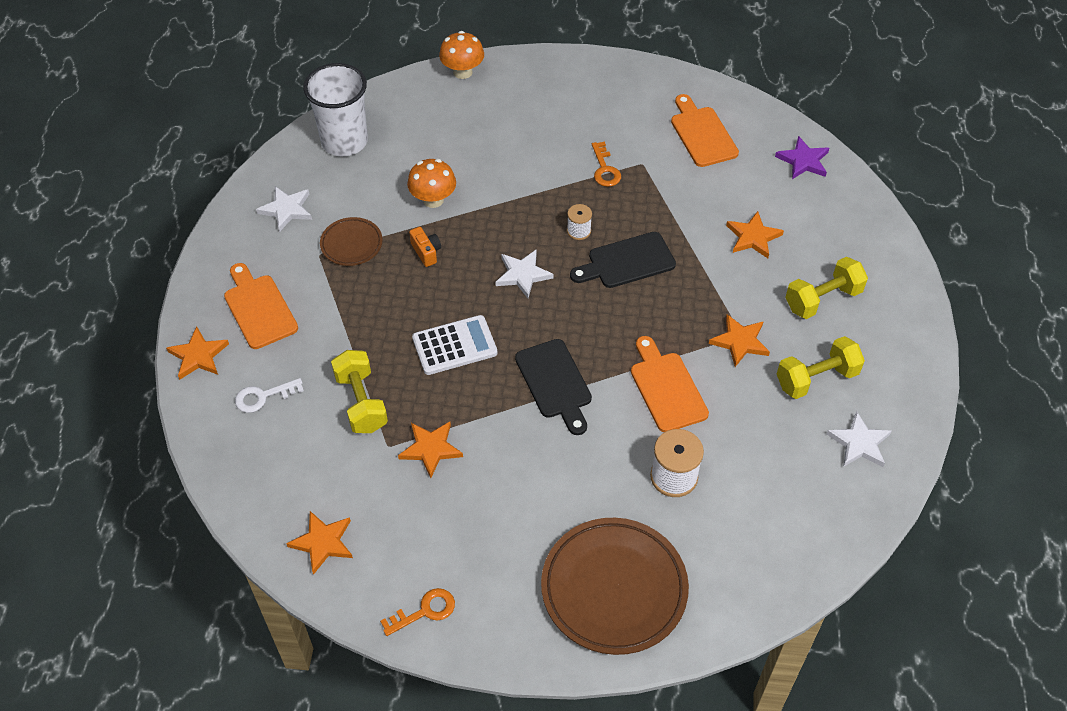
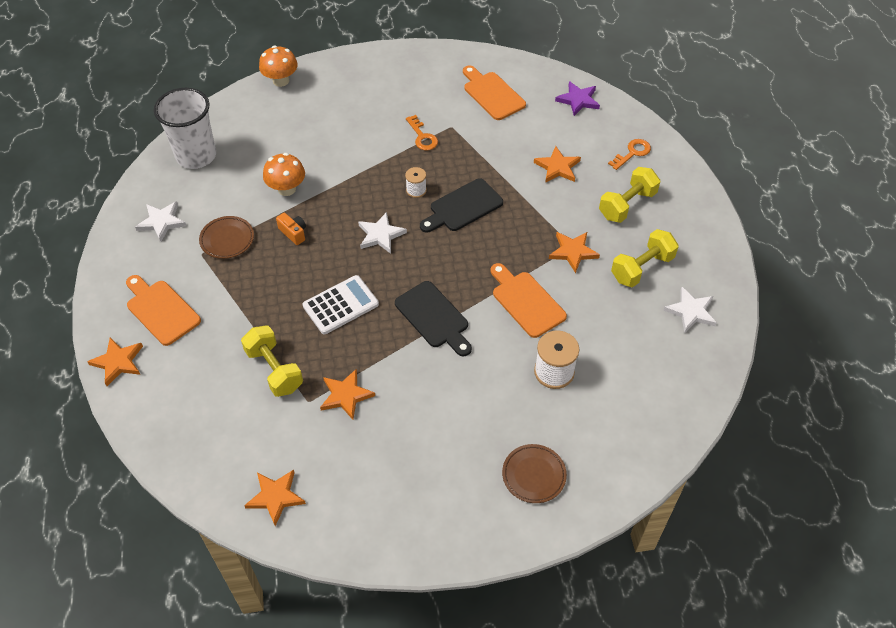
camera: 15 degrees left, 0 degrees up
white key [235,378,304,413] -> none
orange key [380,588,455,636] -> orange key moved to [608,139,651,170]
brown plate [541,518,689,655] -> brown plate [502,444,567,503], size x0.51

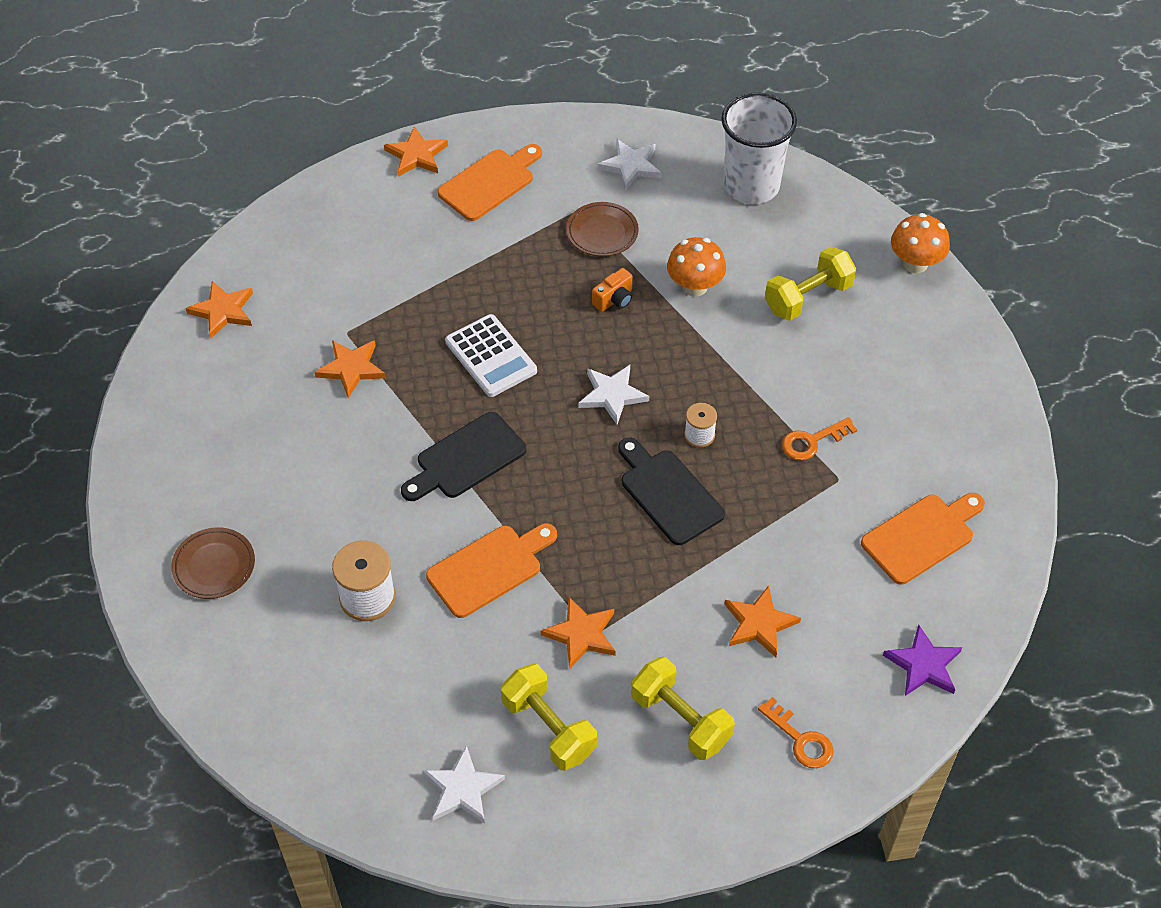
camera: 90 degrees right, 0 degrees up
yellow dumbbell [241,326,303,397] -> yellow dumbbell moved to [765,246,856,321]

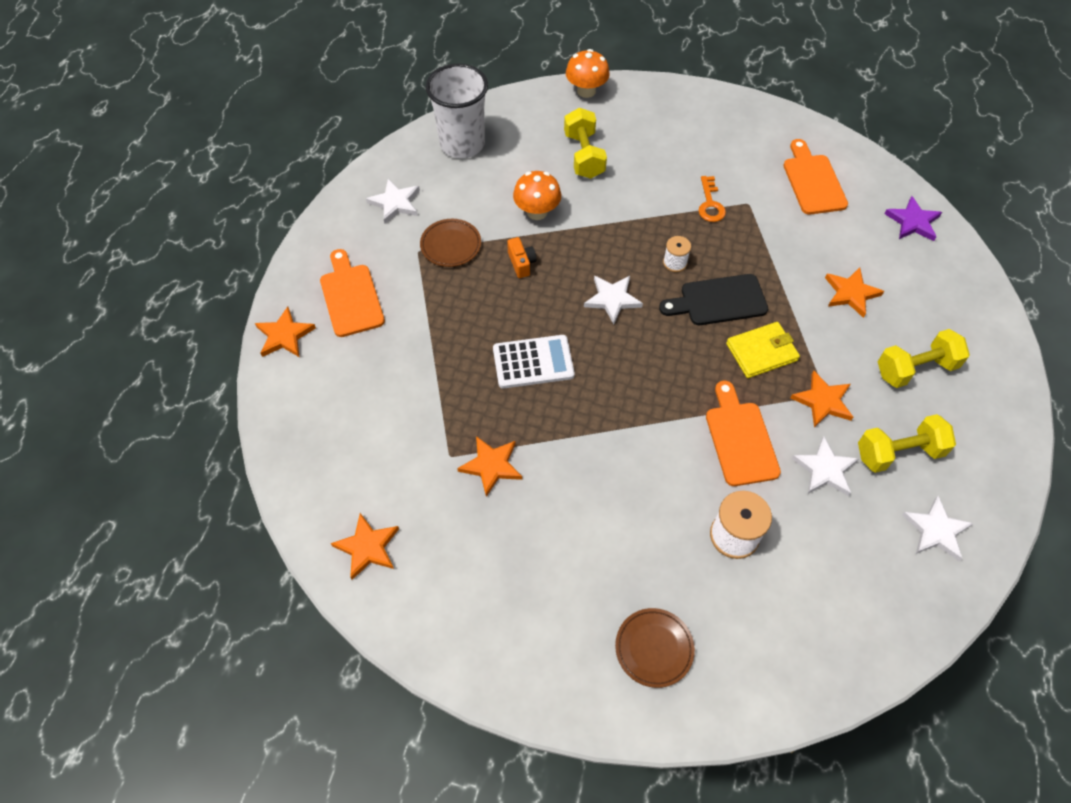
camera: 65 degrees left, 5 degrees up
black cutting board [401,412,526,501] -> none
orange key [758,697,834,768] -> none
none -> yellow wallet [726,322,800,378]
none -> white star [792,437,859,496]

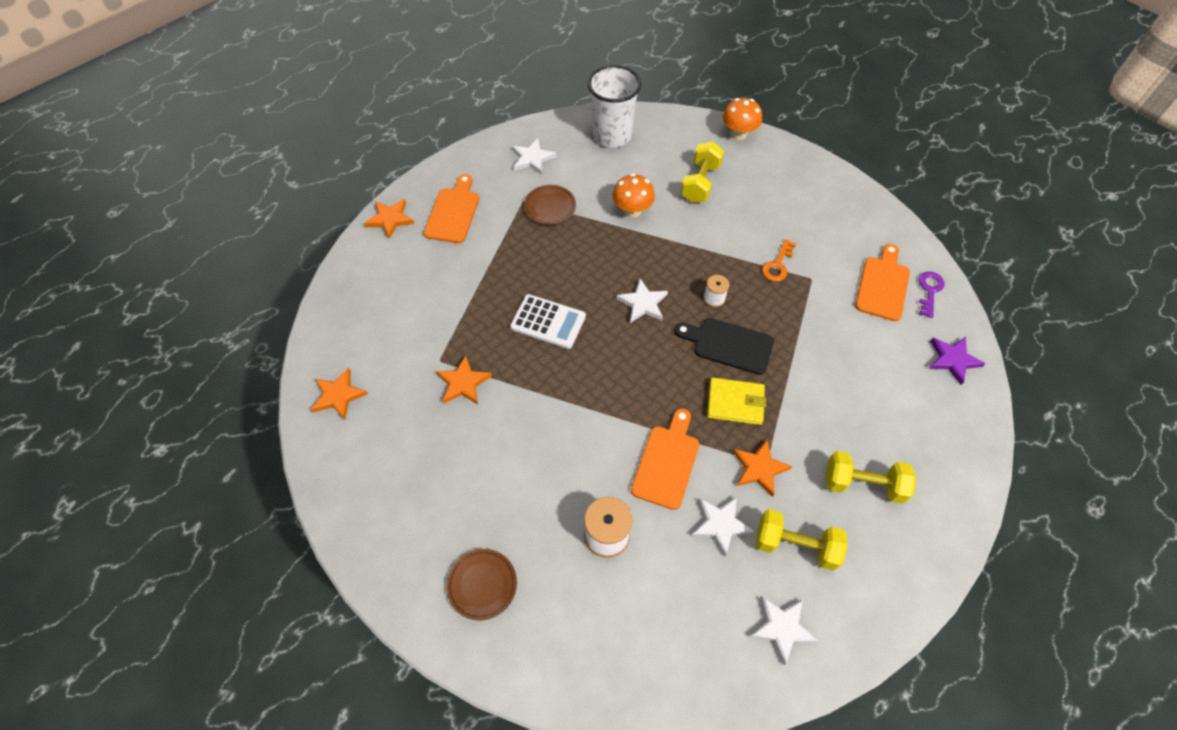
camera: 30 degrees right, 0 degrees up
orange camera [507,237,537,278] -> none
orange star [825,267,884,318] -> none
none -> purple key [919,271,944,318]

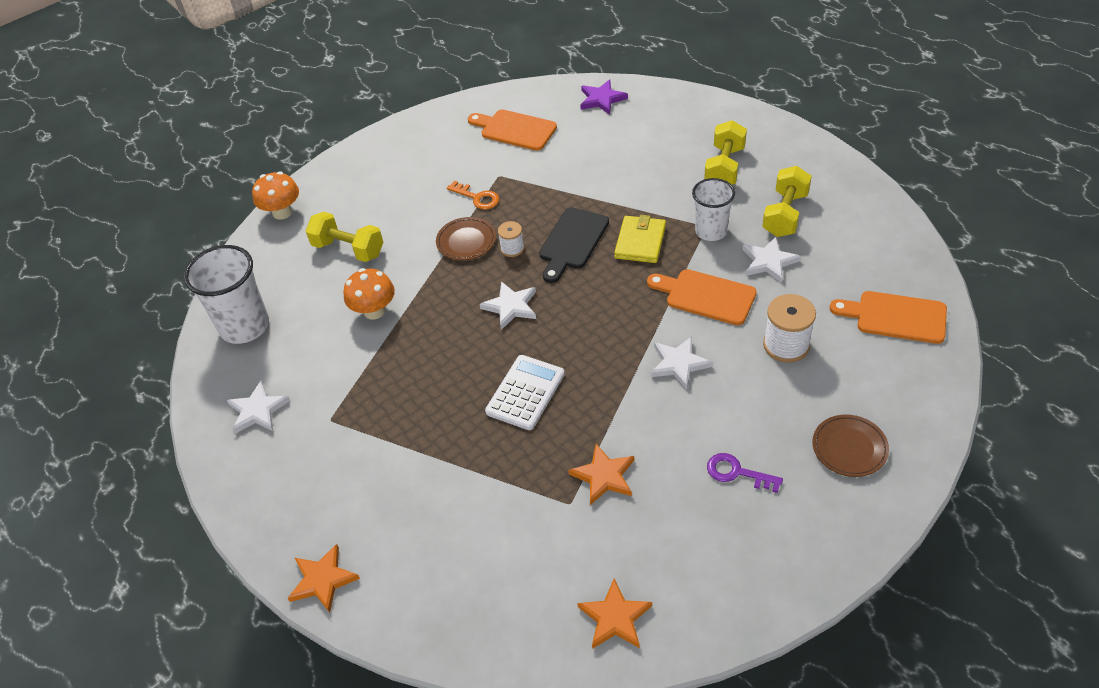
camera: 80 degrees left, 10 degrees down
orange cutting board [424,174,479,243] -> orange cutting board moved to [830,291,947,344]
brown plate [524,185,576,225] -> brown plate moved to [436,217,496,260]
orange star [733,440,792,497] -> white cup [692,178,735,241]
white star [749,596,818,665] -> white star moved to [651,336,713,389]
purple key [919,271,944,318] -> purple key moved to [707,453,783,493]

